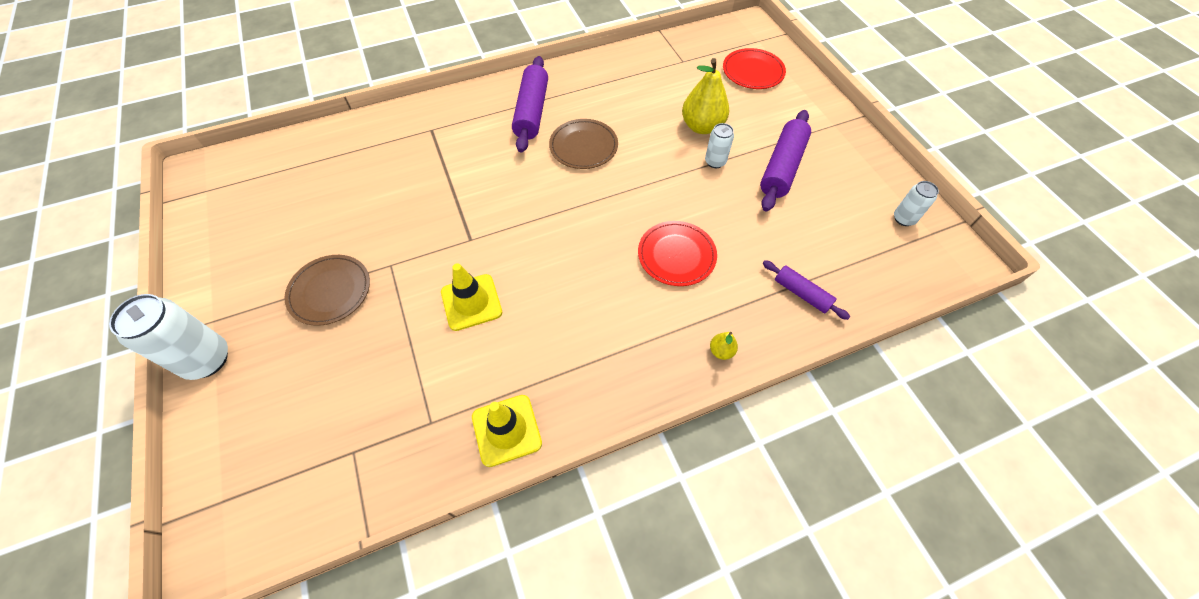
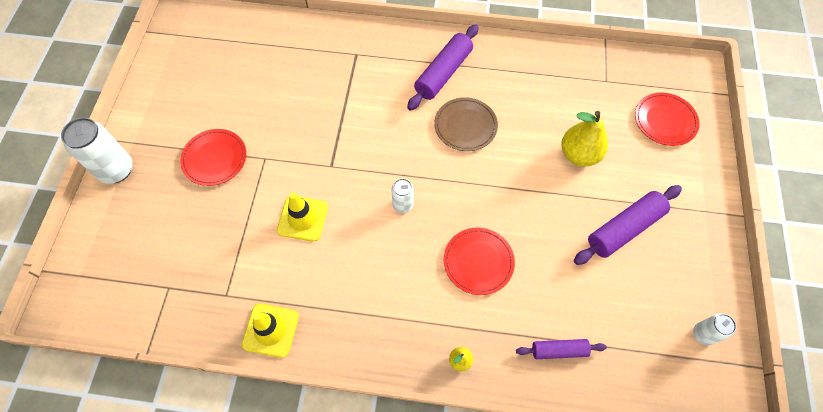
camera: 30 degrees right, 5 degrees up
brown plate [284,255,370,326] -> red plate [180,129,246,186]
white can [705,123,734,168] -> white can moved to [391,179,414,213]
purple rolling pin [763,260,850,320] -> purple rolling pin turned 75 degrees counterclockwise [516,339,607,359]

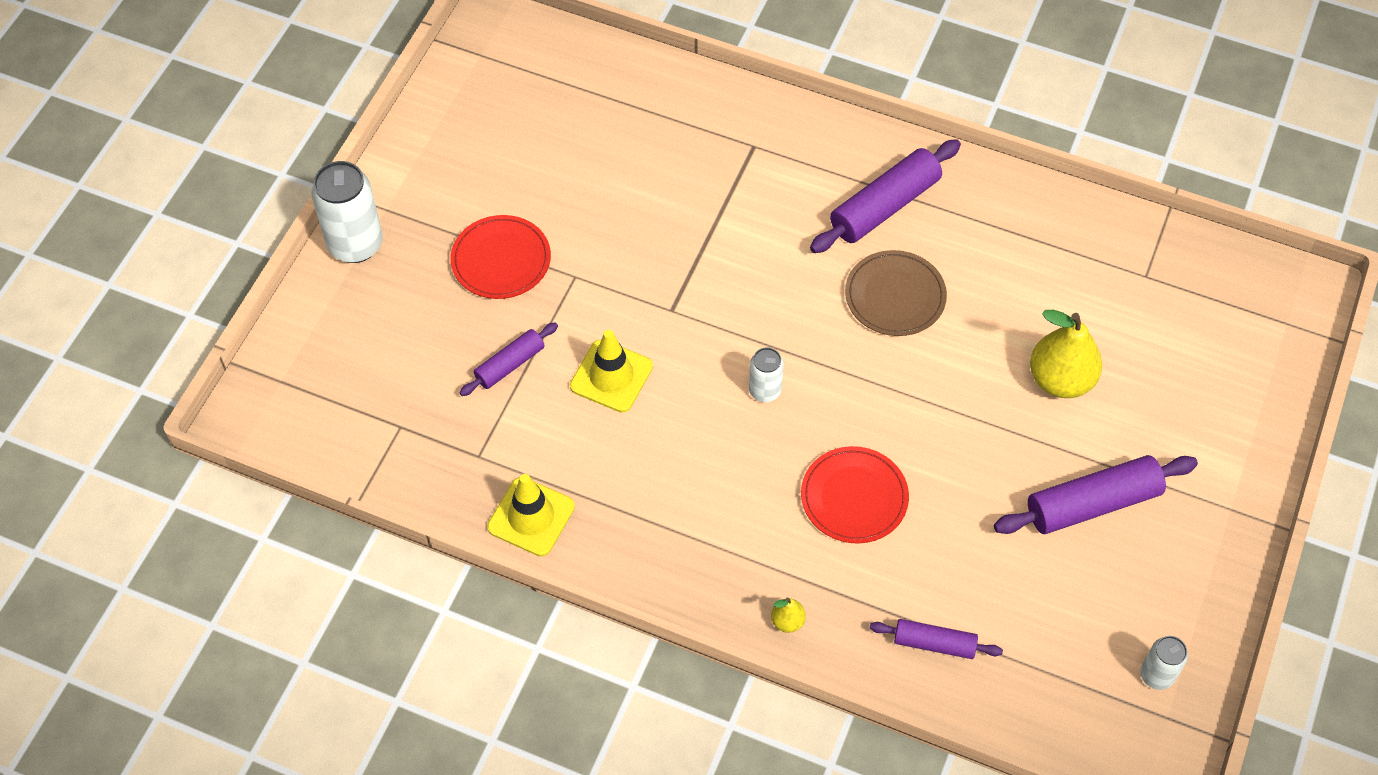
camera: 15 degrees right, 5 degrees down
red plate [635,93,700,146] -> none
none -> purple rolling pin [459,322,558,396]

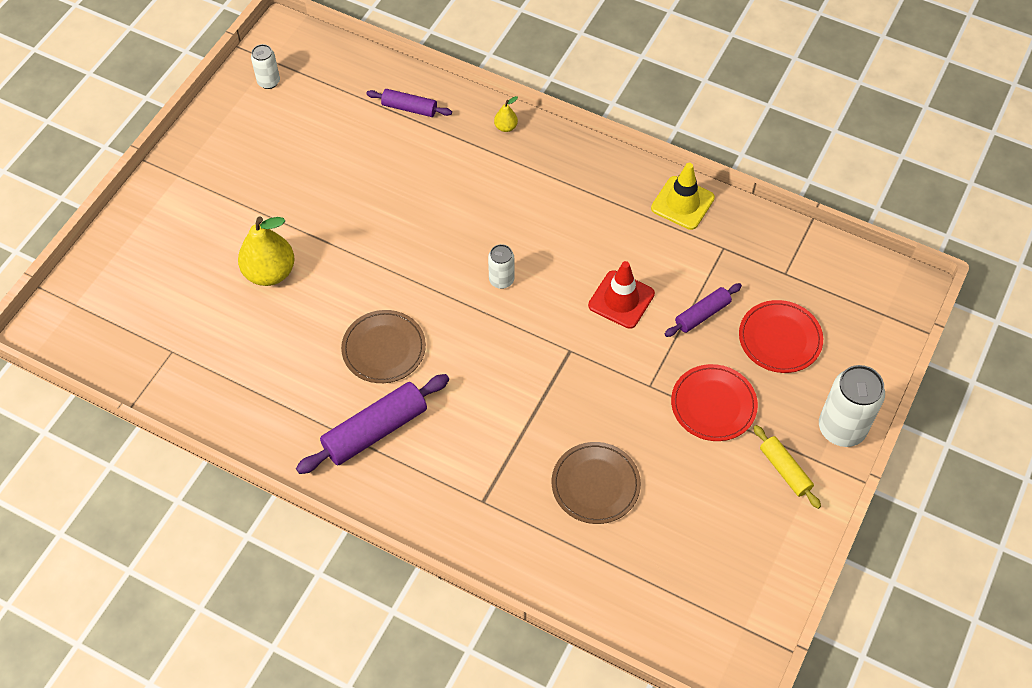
camera: 175 degrees left, 0 degrees up
yellow traffic cone [570,330,653,412] -> red traffic cone [588,261,655,329]
red plate [801,446,909,544] -> red plate moved to [739,300,823,373]
purple rolling pin [994,455,1198,534] -> none
none -> brown plate [552,442,641,524]
none -> yellow rolling pin [753,425,821,509]

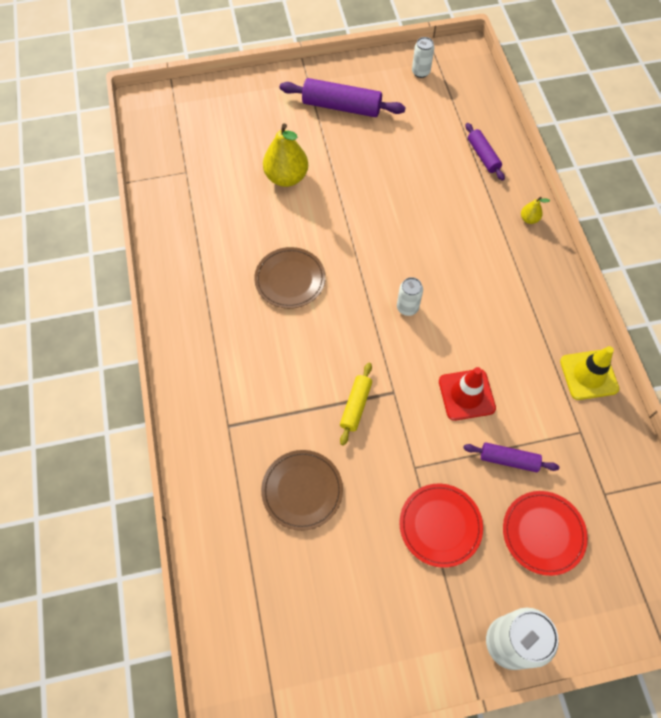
camera: 50 degrees right, 5 degrees up
purple rolling pin [296,374,449,474] -> purple rolling pin moved to [280,78,406,117]
yellow rolling pin [753,425,821,509] -> yellow rolling pin moved to [340,362,372,446]

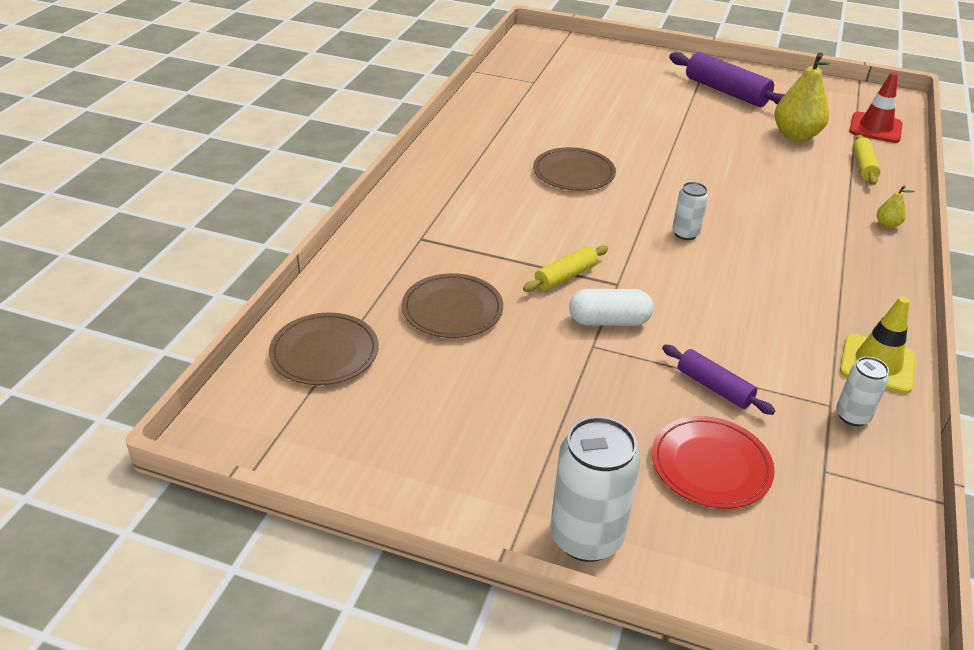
camera: 30 degrees right, 25 degrees down
yellow pear [263,123,308,187] -> yellow pear moved to [774,52,831,141]
red plate [399,484,483,568] -> none
white can [412,37,434,78] -> white can moved to [836,357,889,426]
red traffic cone [439,367,496,421] -> red traffic cone moved to [849,72,902,143]
purple rolling pin [466,123,505,181] -> yellow rolling pin [853,135,881,185]
none -> brown plate [269,313,379,385]
none -> white capsule [569,289,654,326]

